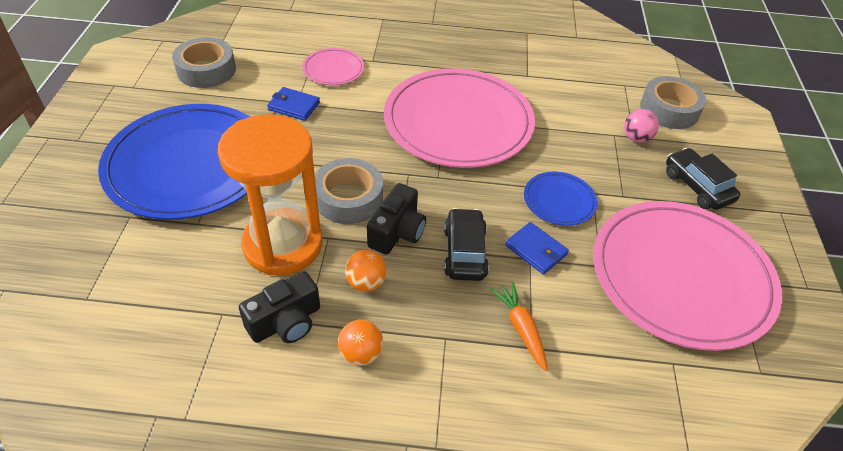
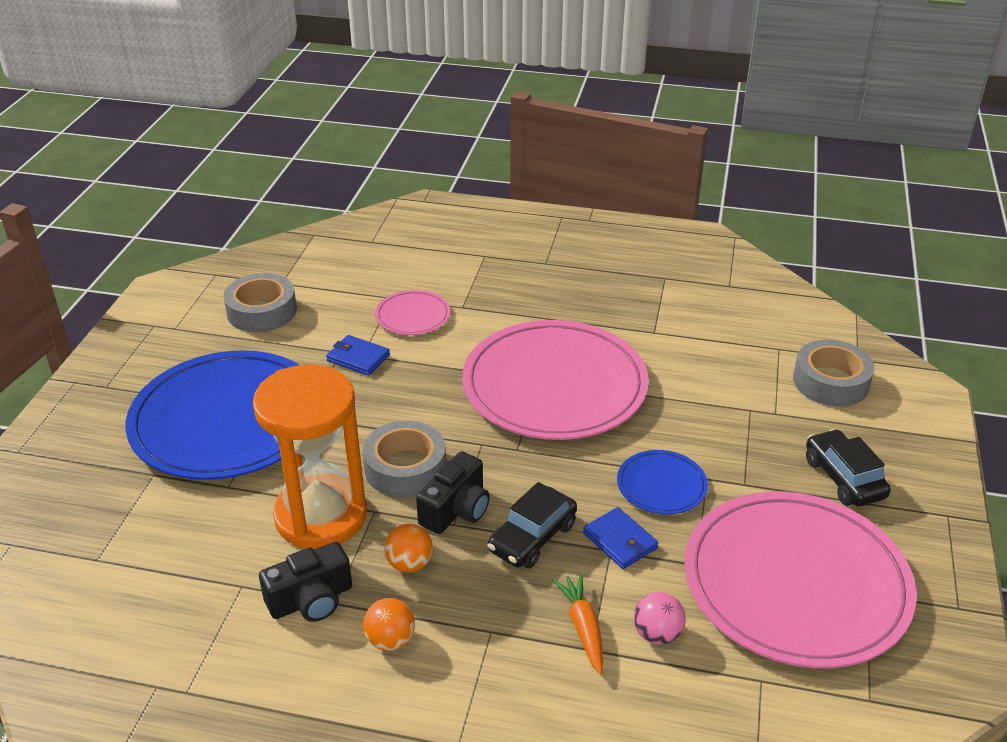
camera: 10 degrees right, 10 degrees down
black car [444,208,489,281] -> black car turned 150 degrees counterclockwise [488,482,577,569]
pink ball [624,109,659,142] -> pink ball moved to [634,592,686,645]

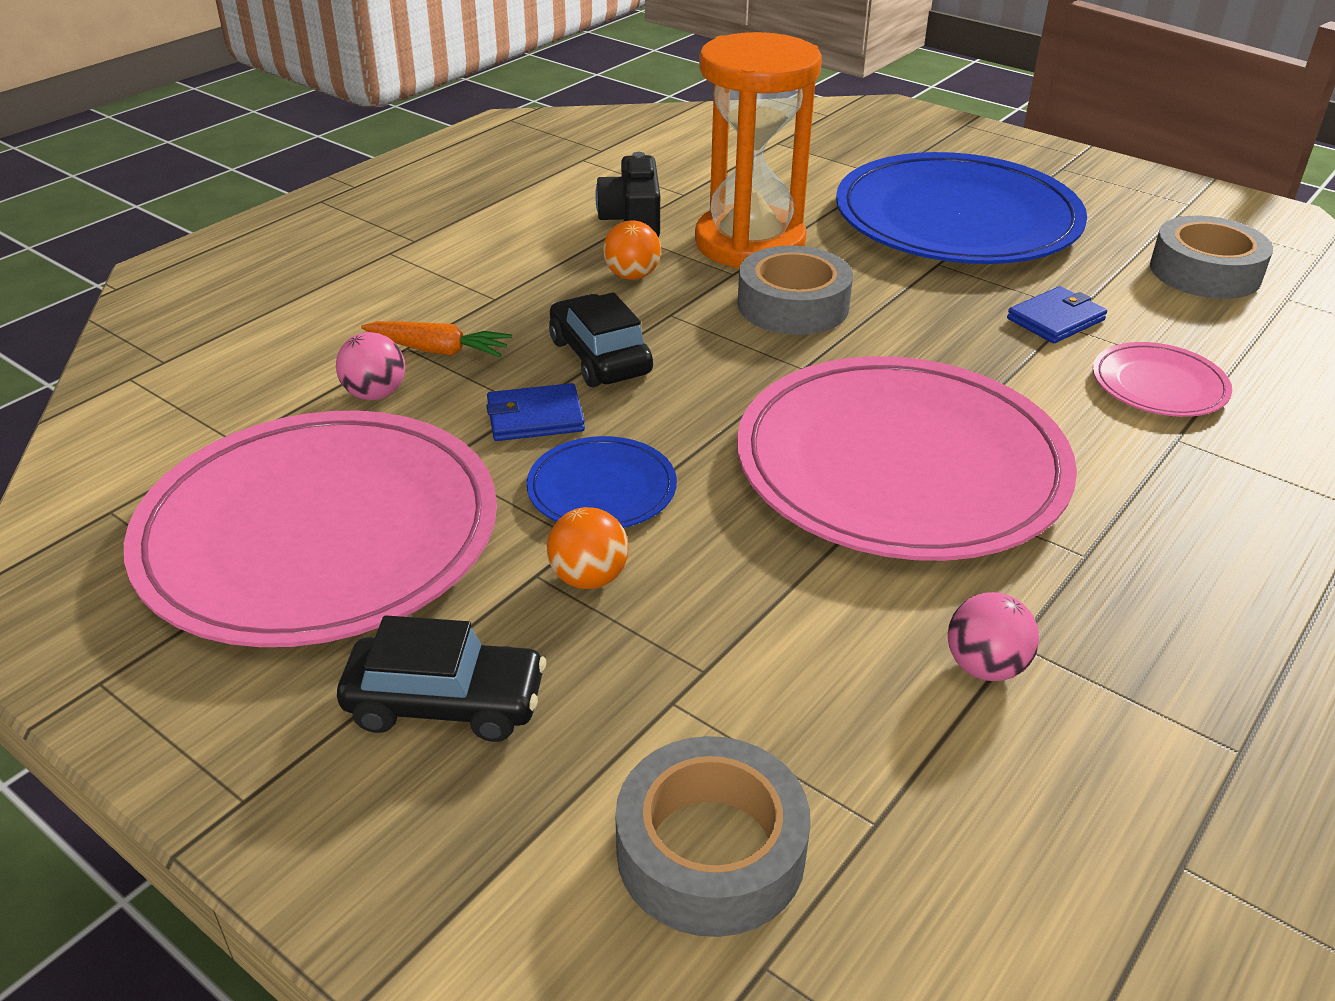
camera: 115 degrees right, 0 degrees up
orange ball [363,598,415,651] -> orange ball moved to [547,507,629,589]
black camera [416,451,490,534] -> none
none -> pink ball [948,592,1039,681]

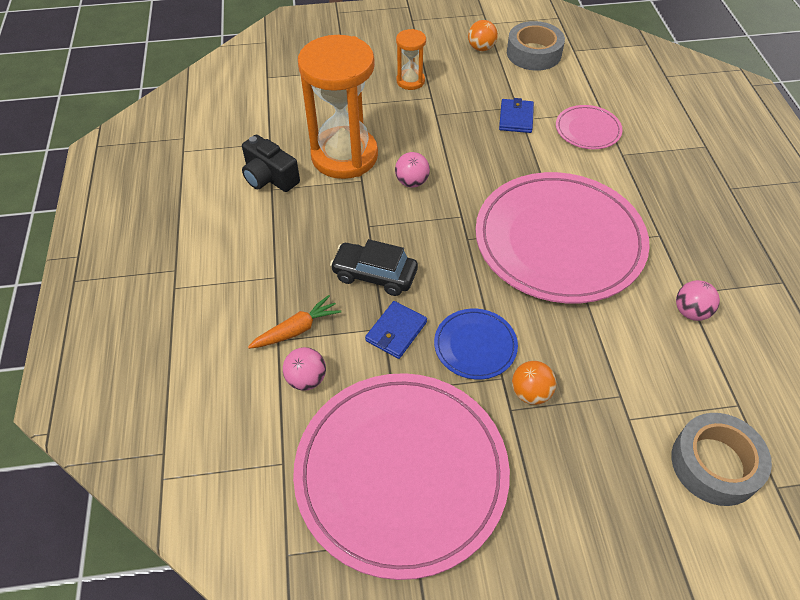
camera: 45 degrees left, 15 degrees up
black car [337,615,546,742] -> none
orange ball [603,220,661,280] -> orange ball moved to [468,20,498,51]
grey tape [738,245,853,335] -> pink ball [395,152,430,187]
blue plate [836,152,1087,264] -> orange hourglass [396,29,426,90]

